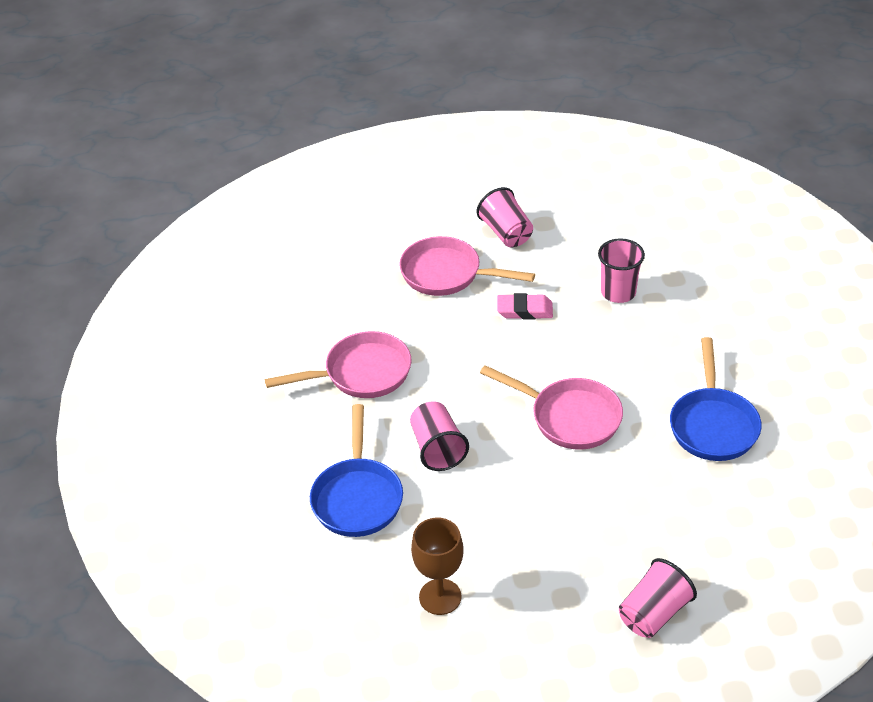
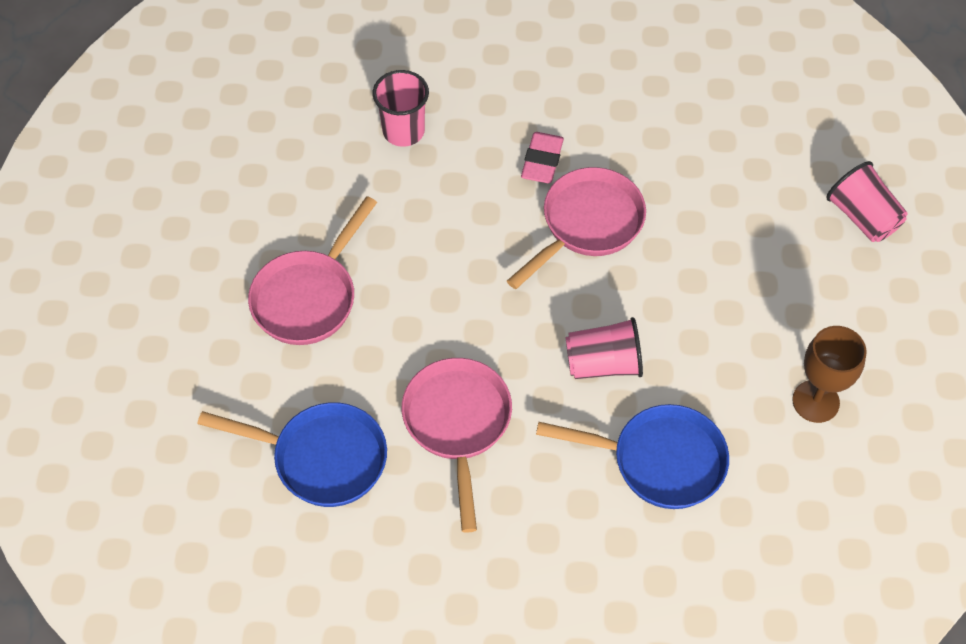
camera: 80 degrees left, 15 degrees up
pink cup [476,187,533,247] -> none
pink eraser [497,293,553,319] -> pink eraser moved to [521,132,564,183]
blue pan [670,337,762,461] -> blue pan moved to [197,402,387,507]

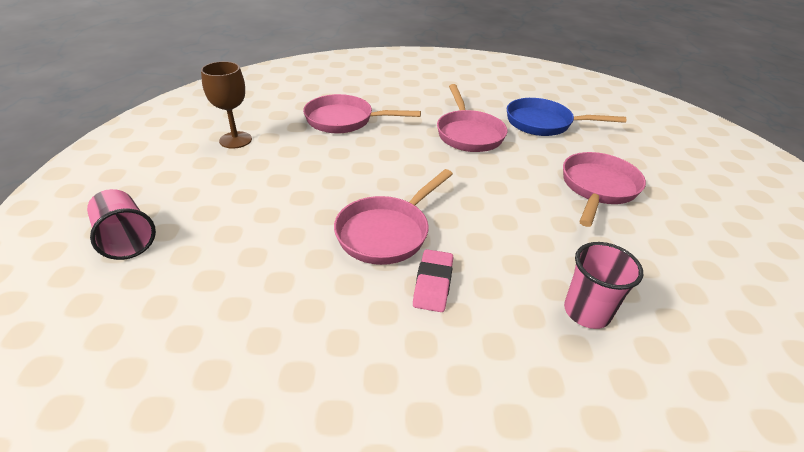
camera: 175 degrees right, 20 degrees down
blue pan [536,404,729,509] -> pink pan [303,94,421,134]
pink cup [565,317,643,379] -> none

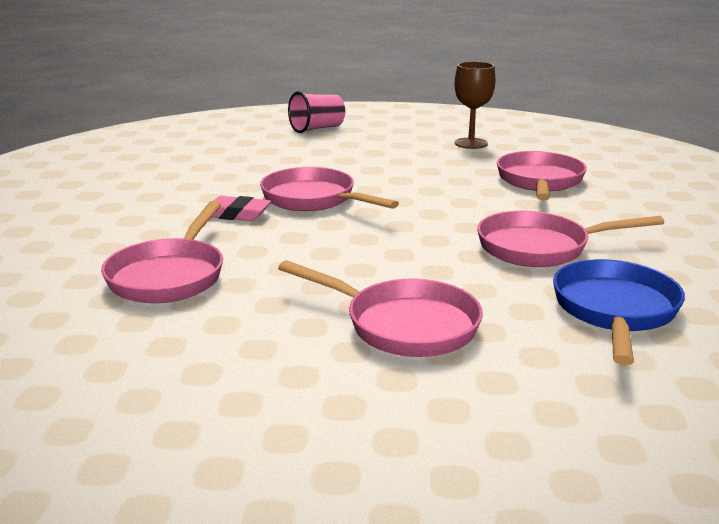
camera: 95 degrees right, 15 degrees down
pink cup [564,242,643,329] -> pink pan [101,201,223,303]

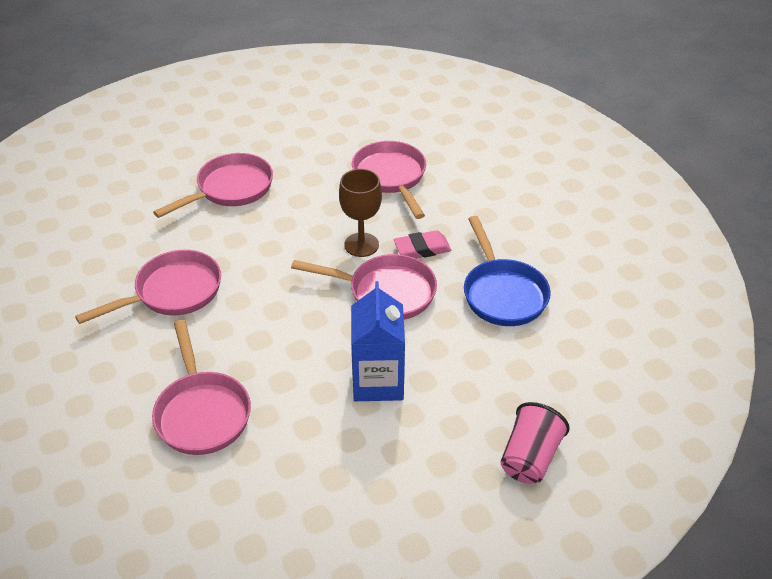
camera: 150 degrees right, 20 degrees up
pink pan [278,260,483,357] -> pink pan turned 135 degrees clockwise [153,153,273,218]
brown goblet [455,61,496,149] -> brown goblet moved to [339,169,382,257]
blue pan [553,259,685,365] -> blue pan moved to [464,216,551,326]
none -> blue carton [351,281,405,401]

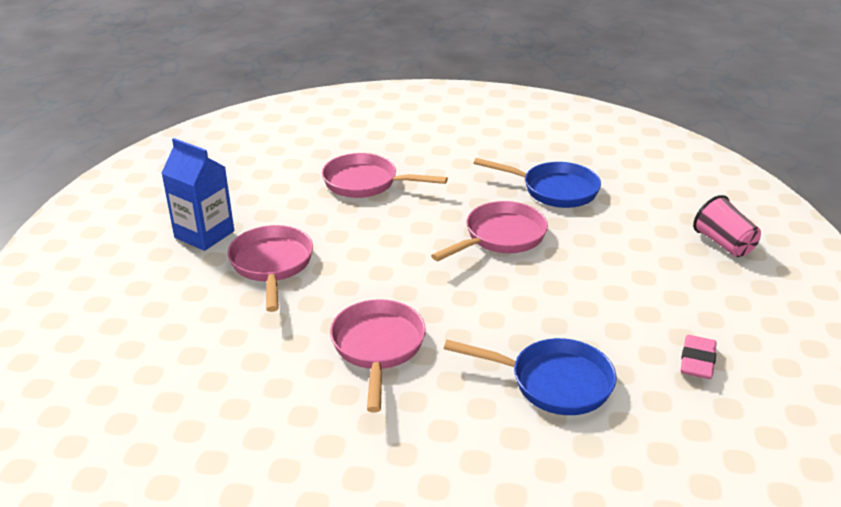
camera: 55 degrees left, 10 degrees down
pink pan [152,320,251,455] -> blue pan [444,338,616,415]
brown goblet [339,169,382,257] -> none
blue carton [351,281,405,401] -> blue carton moved to [161,138,234,251]
pink eraser [394,230,452,258] -> pink eraser moved to [680,335,717,379]

